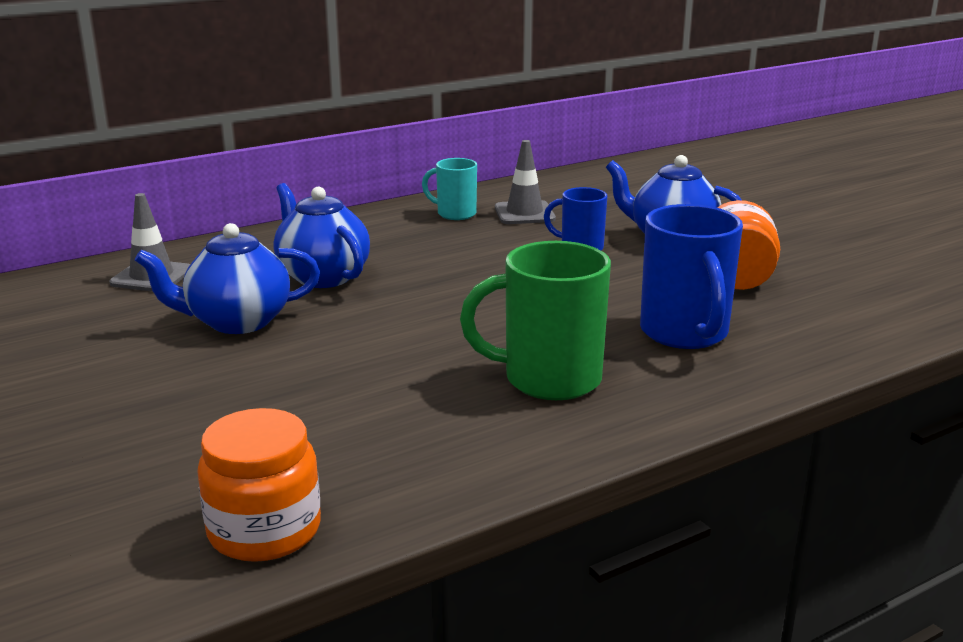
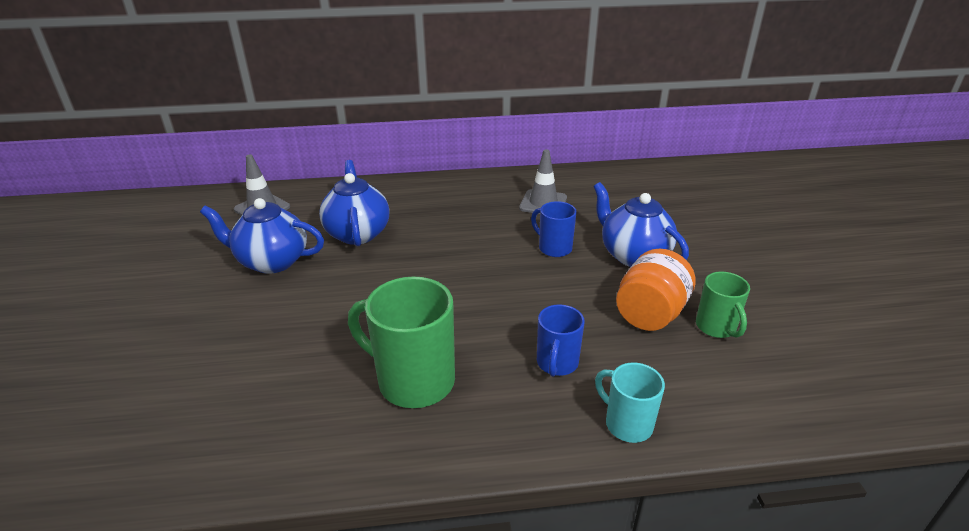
camera: 25 degrees right, 10 degrees up
orange jar [197,408,321,562] -> none
turquoise mug [422,158,477,220] -> turquoise mug moved to [595,363,665,443]
blue mug [640,204,743,349] -> blue mug [537,305,585,377], size x0.57
none -> green mug [696,271,750,338]

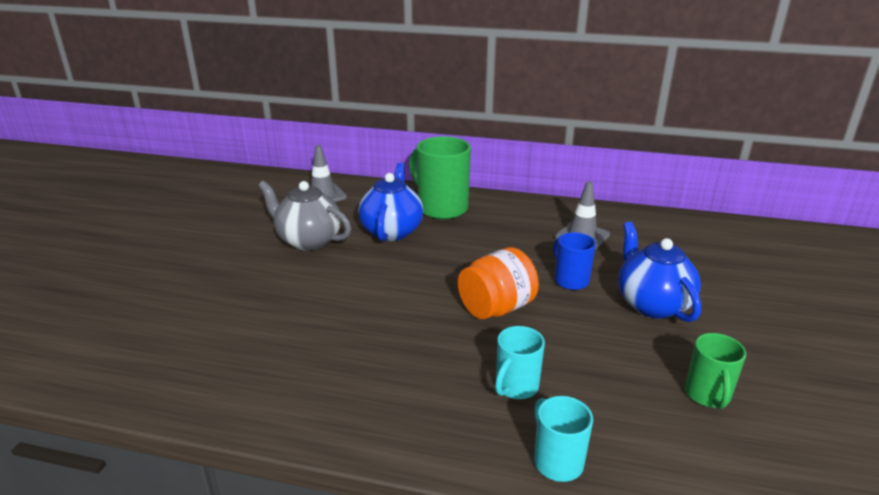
camera: 20 degrees right, 5 degrees down
blue teapot [200,198,324,274] -> grey teapot [258,181,351,251]
green mug [348,276,455,408] -> green mug moved to [409,136,471,219]
blue mug [537,305,585,377] -> turquoise mug [495,326,545,399]
orange jar [616,249,696,331] -> orange jar moved to [458,247,539,319]

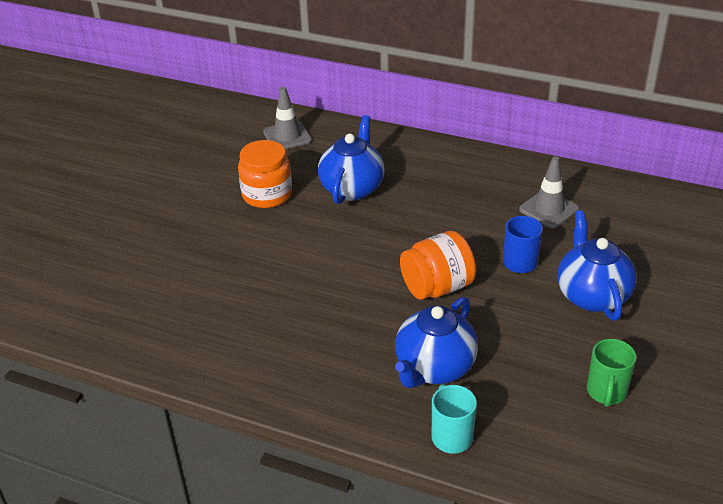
camera: 10 degrees right, 10 degrees up
grey teapot [258,181,351,251] -> orange jar [238,140,292,208]
green mug [409,136,471,219] -> none
turquoise mug [495,326,545,399] -> blue teapot [395,297,478,388]

